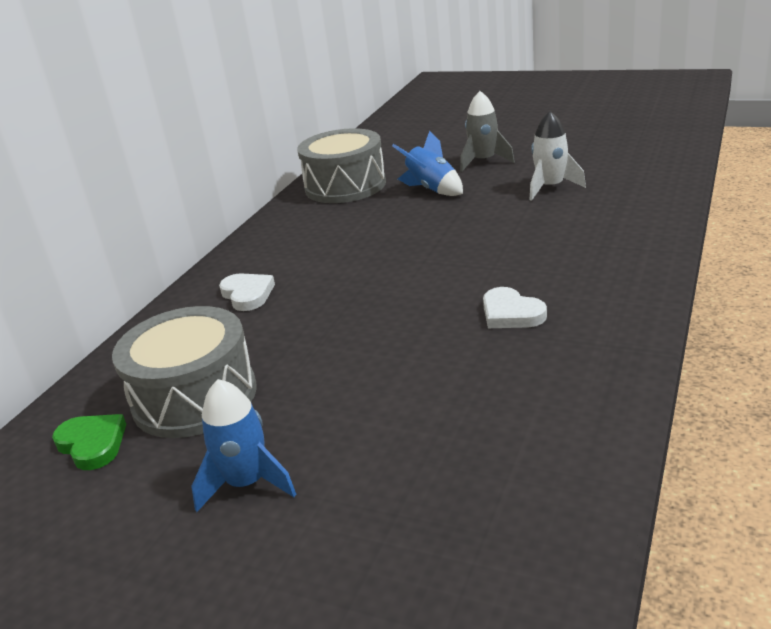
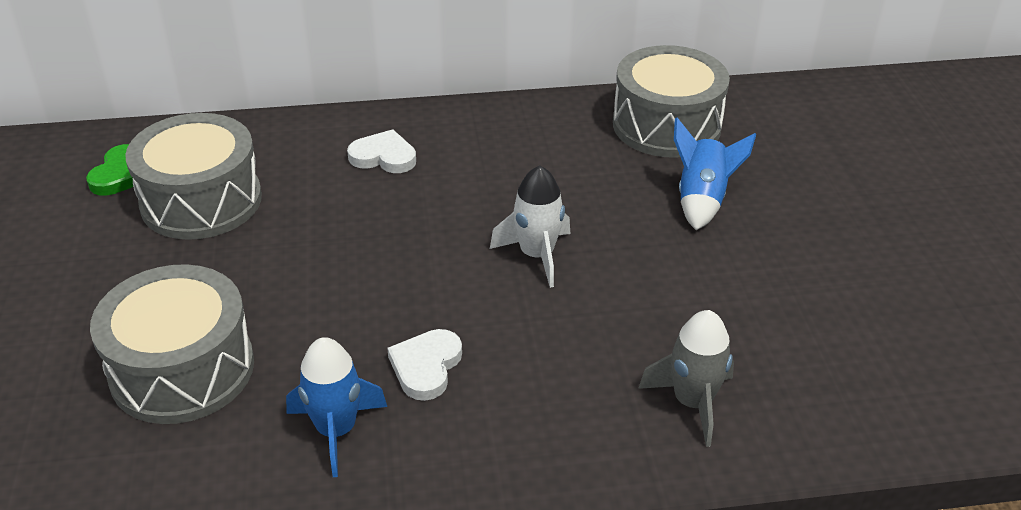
camera: 55 degrees right, 10 degrees up
blue rocket [191,379,296,512] -> blue rocket moved to [286,337,387,477]
white heart [219,273,275,311] -> white heart turned 105 degrees counterclockwise [347,129,416,173]
grey rocket [460,91,515,172] -> grey rocket moved to [638,310,734,447]
white rocket [530,111,586,201] -> white rocket moved to [490,165,570,288]
none -> grey drum [90,264,254,424]

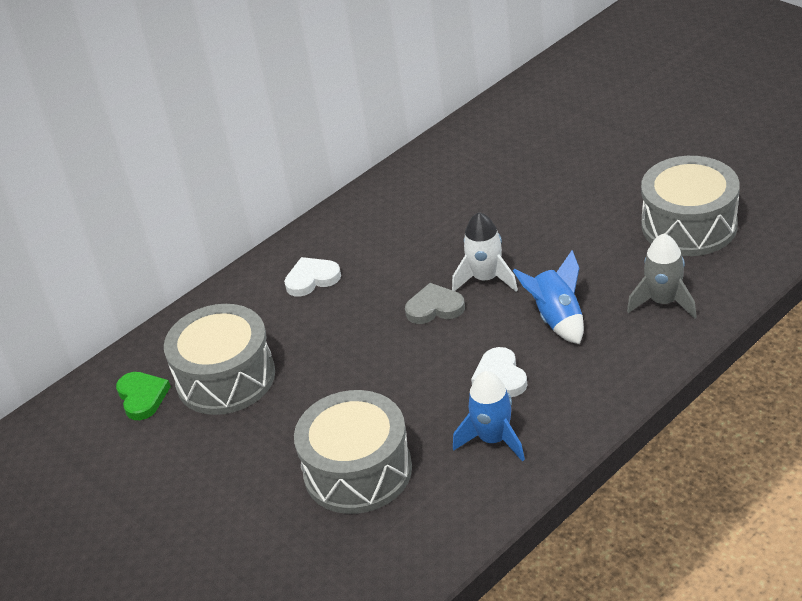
camera: 30 degrees left, 0 degrees up
grey drum [613,45,730,158] -> grey drum moved to [641,156,740,256]
blue rocket [674,118,756,230] -> blue rocket moved to [513,250,584,344]
none -> grey heart [405,283,465,324]

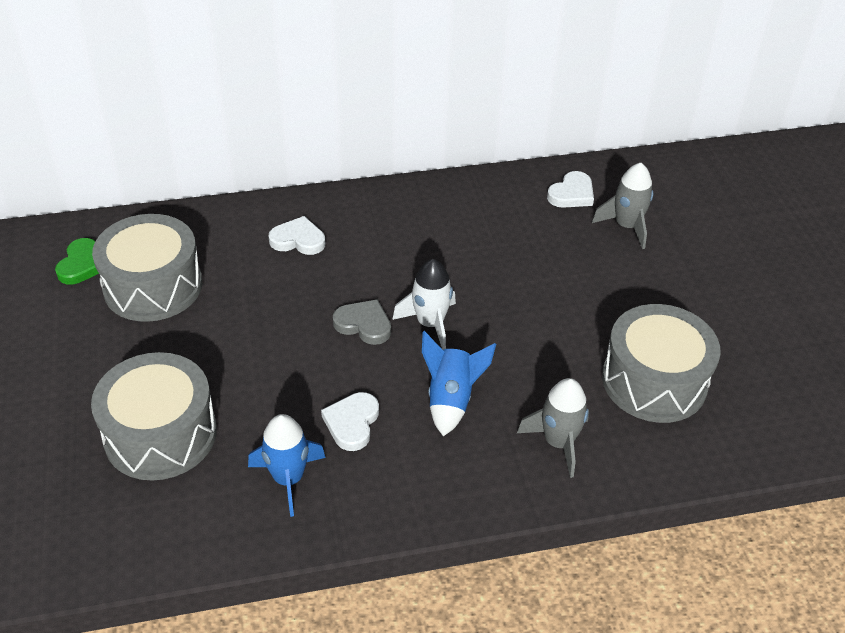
camera: 25 degrees right, 5 degrees up
none -> white heart [547,171,594,208]
none -> grey rocket [592,163,653,249]

